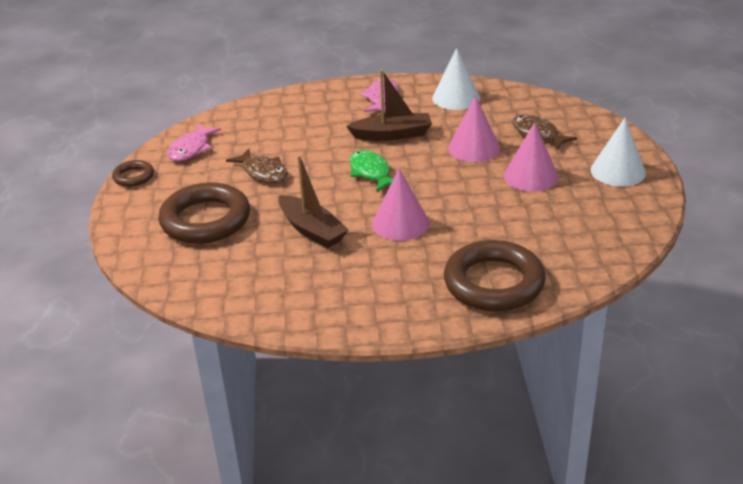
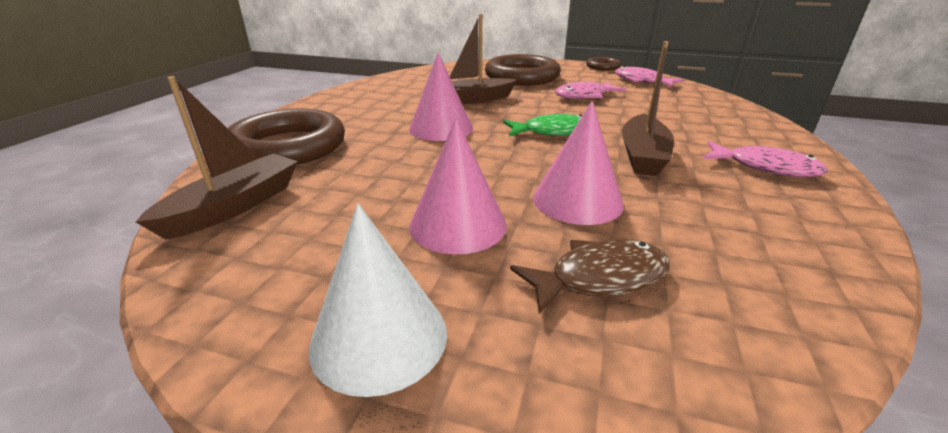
camera: 110 degrees right, 5 degrees down
brown fish [226,148,288,183] -> pink fish [555,82,626,99]
white cone [432,48,480,110] -> none
none -> brown boat [135,76,298,240]

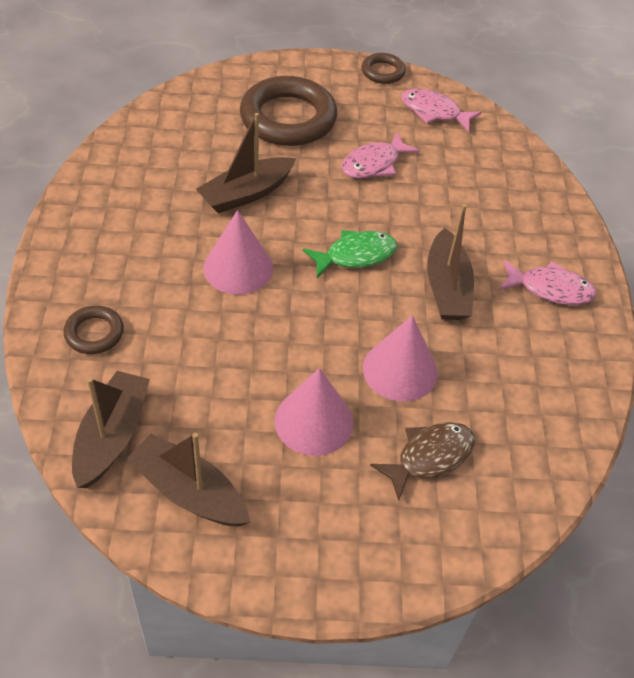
camera: 20 degrees left, 20 degrees up
brown ring [228,109,345,165] -> brown ring [63,306,124,354], size x0.49
white cone [309,204,447,397] -> none
none -> brown boat [126,433,251,526]

